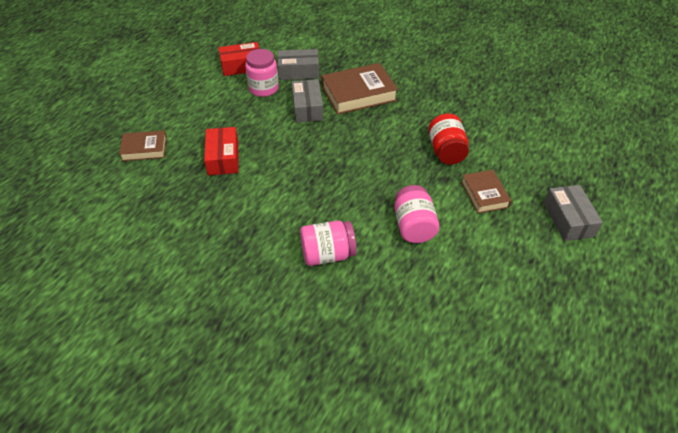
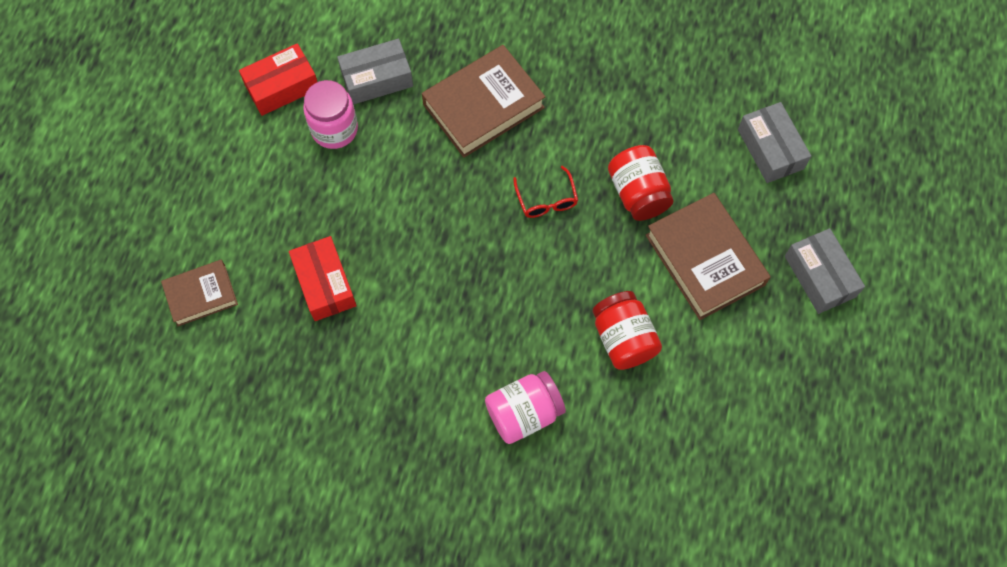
camera: 15 degrees left, 20 degrees up
grey box [292,79,323,123] -> grey box moved to [738,102,811,183]
pink jar [394,185,439,243] -> red jar [592,291,662,370]
brown book [461,170,511,213] -> brown book [646,193,771,320], size x1.68
none -> red glasses [513,166,578,218]

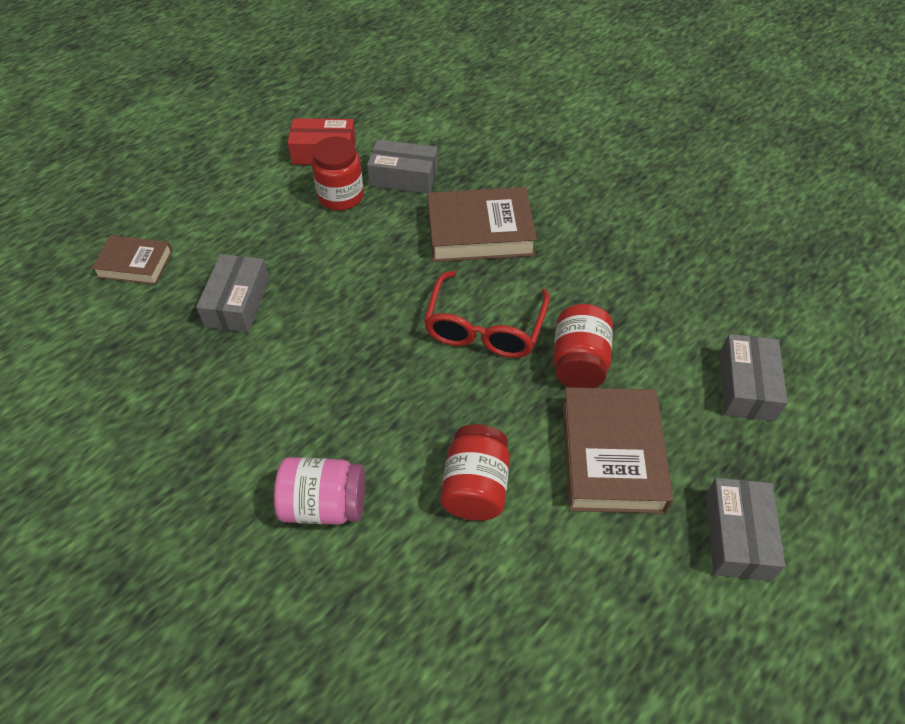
camera: 30 degrees right, 15 degrees down
red box [289,236,357,321] -> grey box [196,254,269,332]
pink jar [303,80,358,149] -> red jar [311,136,364,211]
red glasses [513,166,578,218] -> red glasses [424,271,550,358], size x1.81

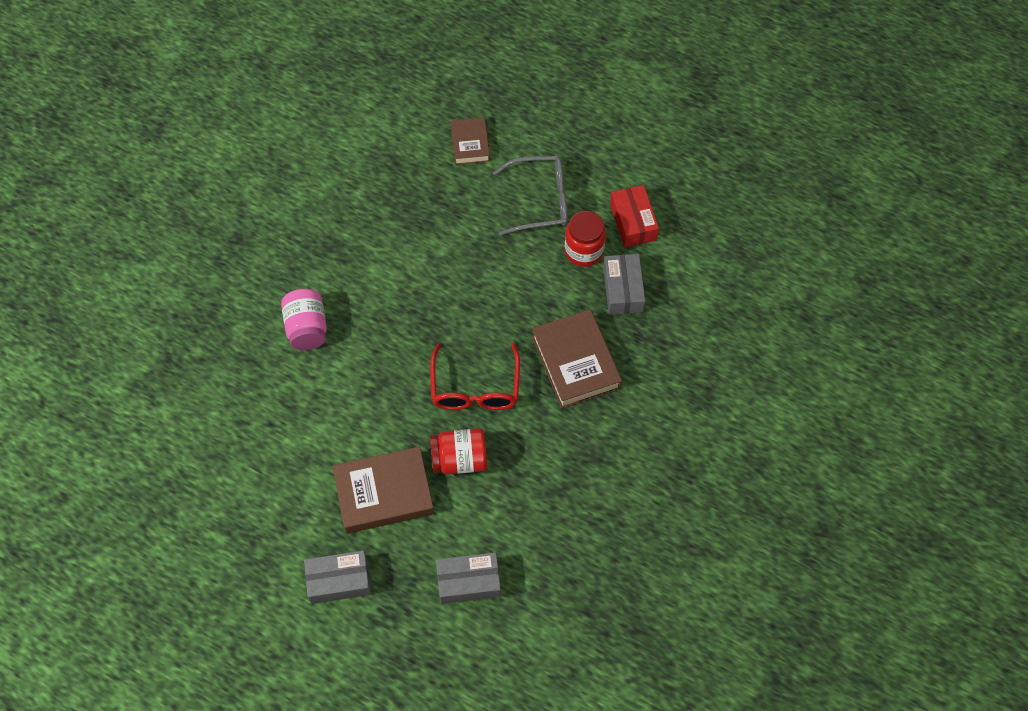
camera: 75 degrees right, 10 degrees up
grey box [196,254,269,332] -> none
red glasses [424,271,550,358] -> red glasses turned 90 degrees counterclockwise [430,343,520,410]
red jar [440,424,510,521] -> none
none -> grey glasses [493,156,568,235]

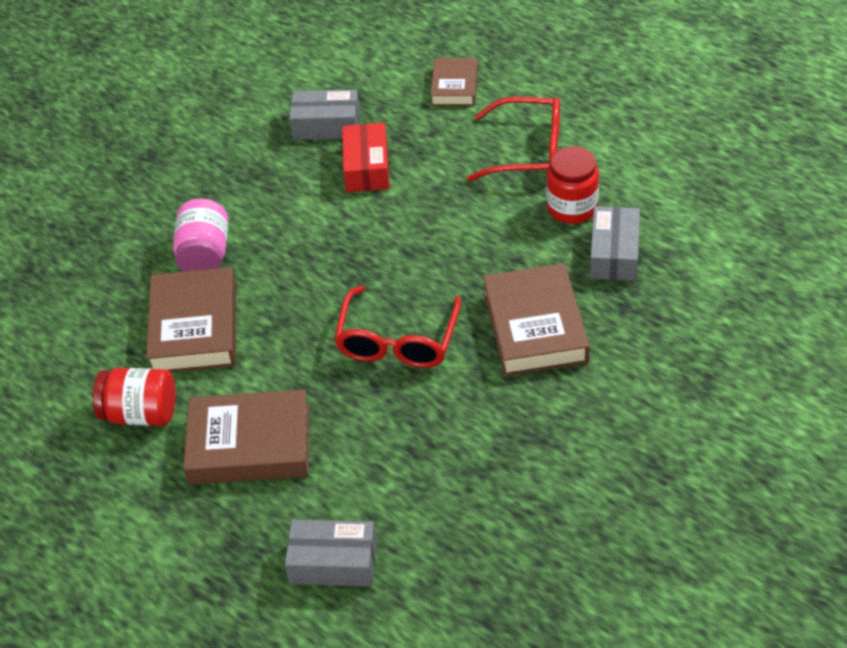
camera: 15 degrees right, 15 degrees down
grey box [304,550,371,604] -> grey box moved to [289,89,360,140]
red jar [430,428,487,474] -> red jar moved to [93,368,176,426]
grey glasses [493,156,568,235] -> red glasses [467,97,560,181]
red box [610,185,659,247] -> red box moved to [342,123,389,192]
none -> brown book [146,267,236,373]

